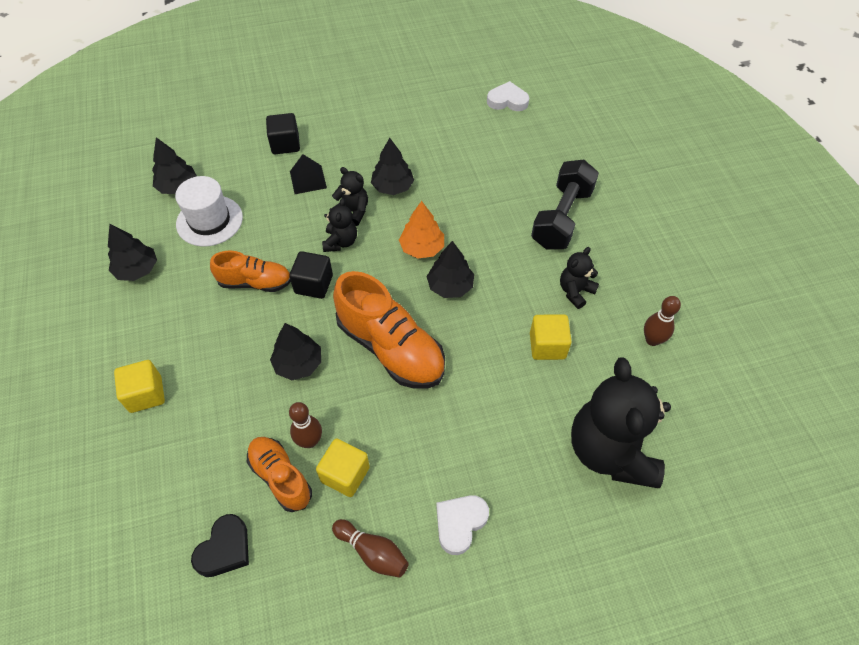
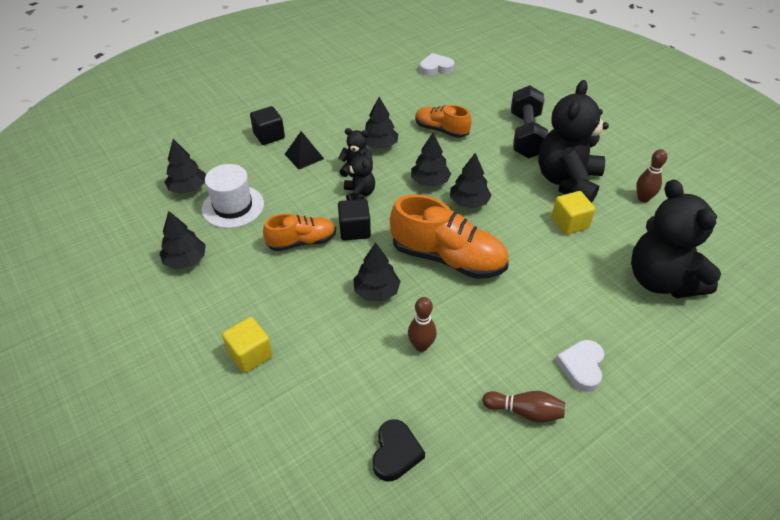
camera: 20 degrees left, 10 degrees down
orange shoe [247,437,312,512] -> orange shoe moved to [415,105,472,138]
yellow cube [316,438,370,497] -> none
orange tree [399,201,444,259] -> black tree [411,133,451,187]
black teddy bear [560,247,599,309] -> black teddy bear [538,80,609,203], size x2.15

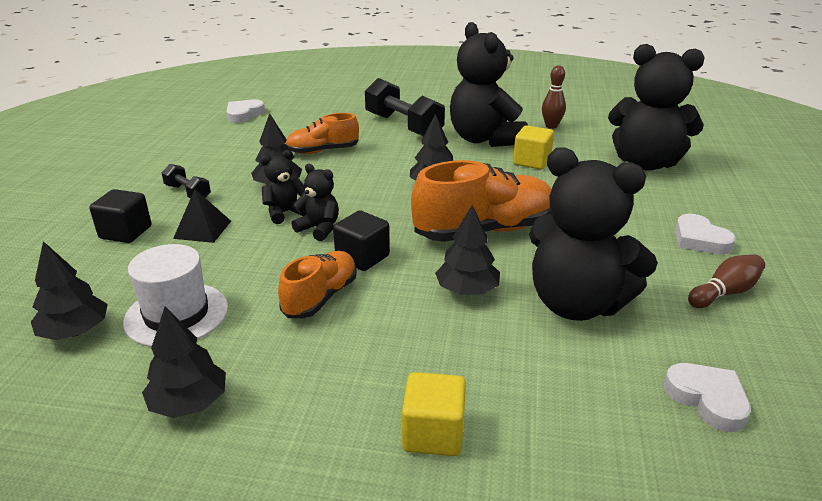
camera: 45 degrees left, 15 degrees down
black heart [373,420,425,481] -> white heart [664,363,751,432]
brown bowling pin [408,297,437,352] -> black teddy bear [529,147,658,321]
black tree [411,133,451,187] -> none
none -> black dumbbell [162,164,211,198]

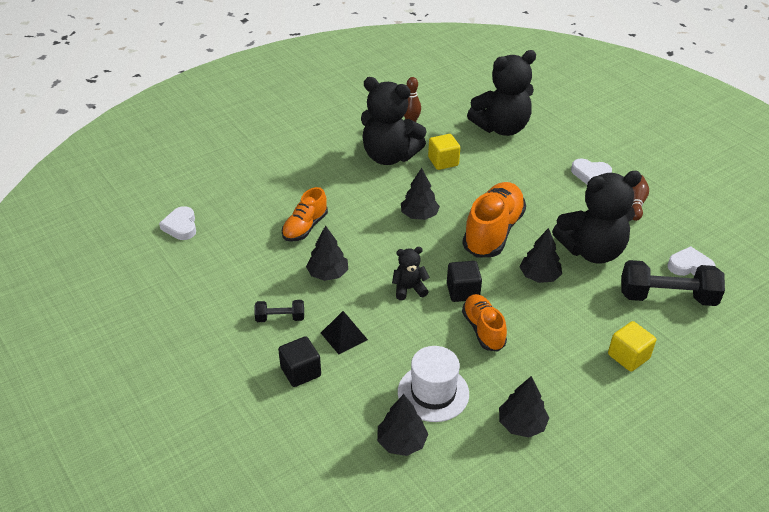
camera: 45 degrees left, 10 degrees up
black teddy bear [260,150,307,224] -> none
black dumbbell [365,78,445,136] -> black dumbbell moved to [622,260,725,306]

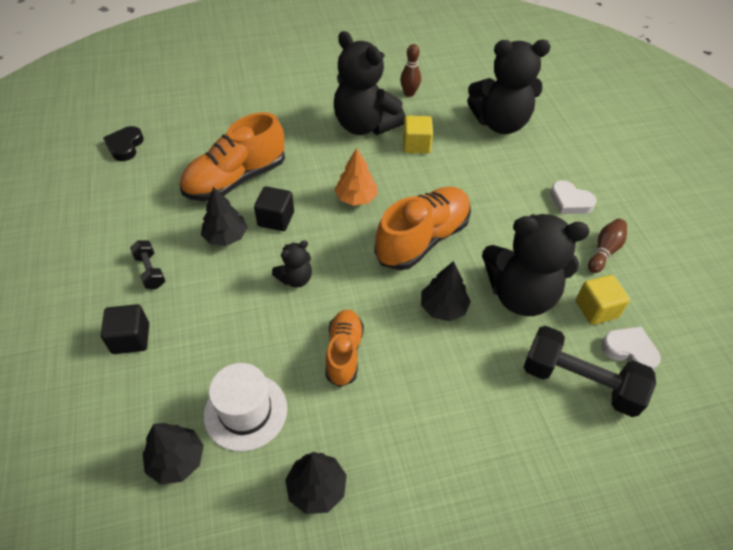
camera: 20 degrees right, 10 degrees up
white heart [159,206,196,240] -> black heart [103,126,144,161]
black dumbbell [255,300,304,322] -> black dumbbell turned 45 degrees clockwise [130,240,165,289]
orange shoe [282,187,328,242] -> orange shoe [180,112,285,201], size x1.68
black pyramid [321,311,368,354] -> none
black teddy bear [392,247,430,300] -> black teddy bear turned 135 degrees clockwise [272,240,312,287]
black tree [401,168,440,220] -> orange tree [335,148,378,206]
black cube [447,261,482,302] -> black cube moved to [254,186,294,231]
yellow cube [608,321,656,372] -> yellow cube moved to [576,275,630,325]

